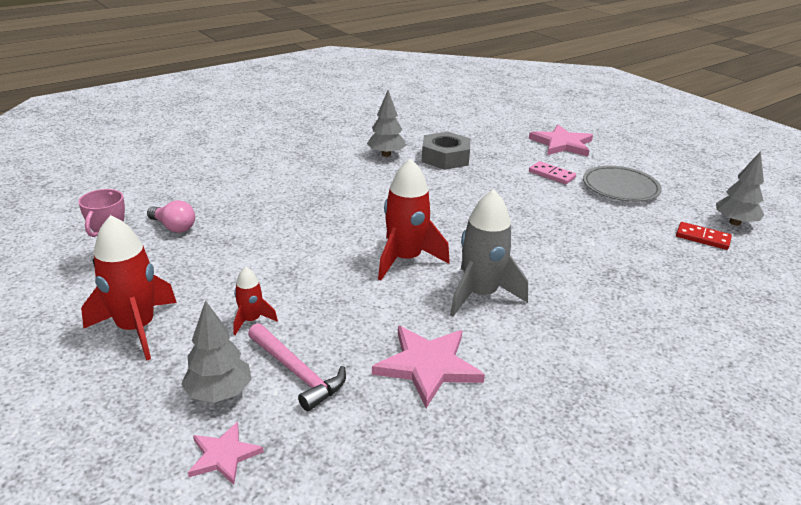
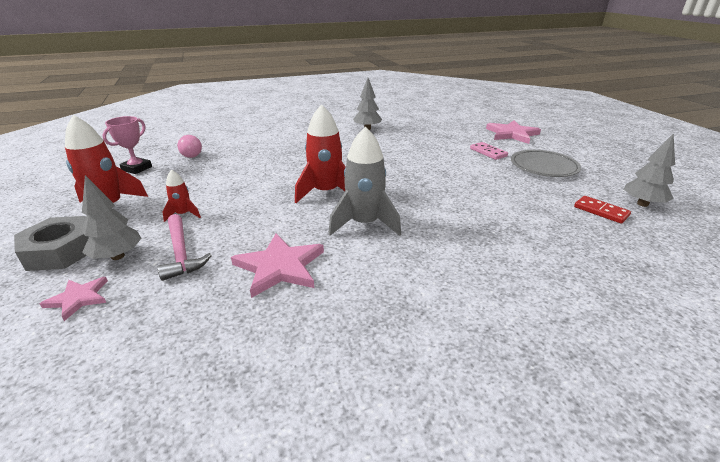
camera: 20 degrees right, 0 degrees up
grey nut [422,132,470,170] -> grey nut moved to [14,216,89,271]

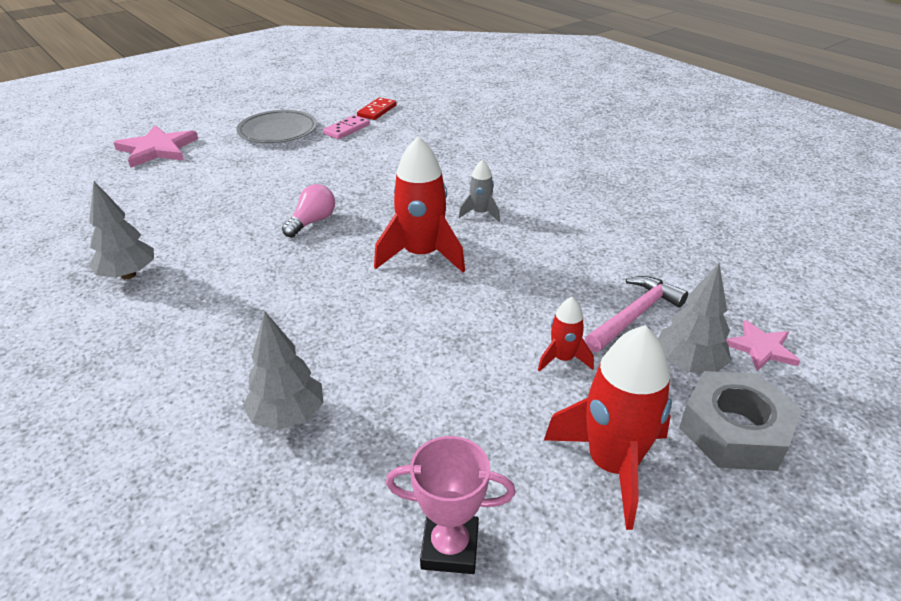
camera: 110 degrees left, 5 degrees up
pink light bulb [177,135,202,158] -> pink light bulb moved to [282,184,335,238]
pink star [231,234,324,298] -> none
grey rocket [328,126,401,236] -> grey rocket [458,159,500,222], size x0.51
pink domino [470,142,508,160] -> pink domino moved to [323,115,370,139]
grey tree [624,133,675,207] -> grey tree moved to [243,311,323,430]

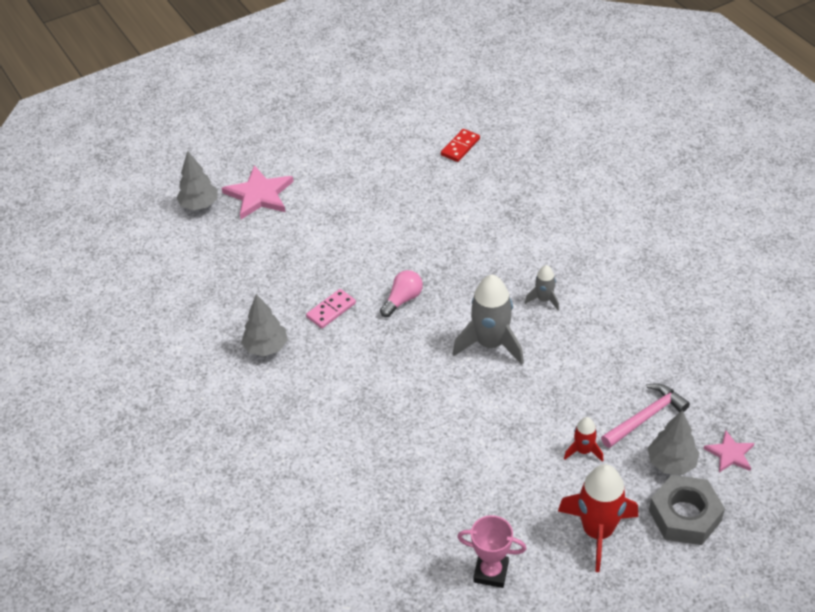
camera: 10 degrees right, 10 degrees up
grey plate [236,110,317,143] -> none
grey tree [243,311,323,430] -> grey tree moved to [176,151,218,210]
pink domino [323,115,370,139] -> pink domino moved to [306,289,356,329]
red rocket [374,136,465,272] -> grey rocket [453,275,524,365]

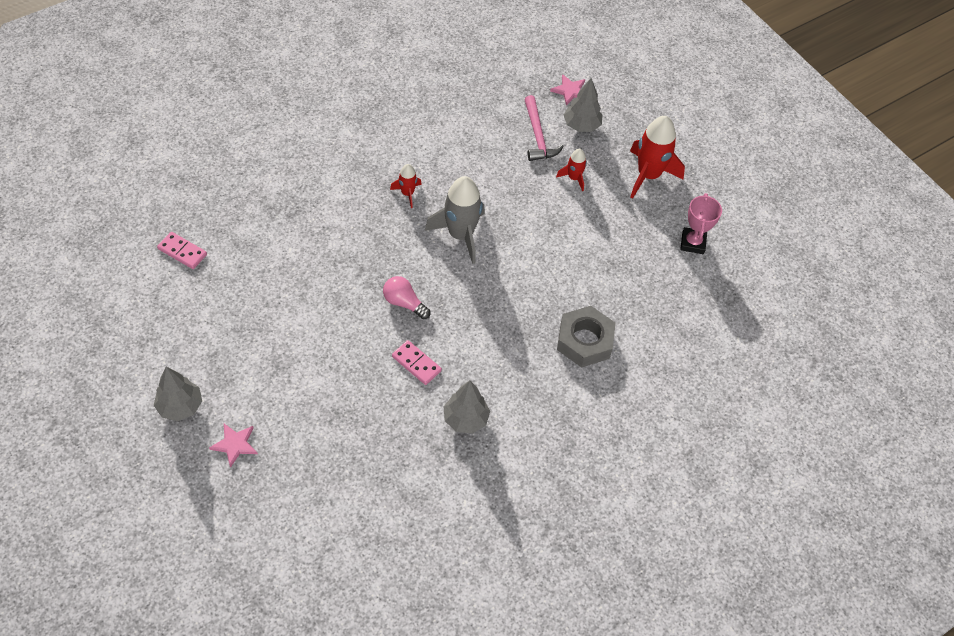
camera: 100 degrees left, 10 degrees up
grey tree [176,151,218,210] -> grey tree moved to [154,367,202,421]
pink star [222,165,294,219] -> pink star [209,424,258,468], size x0.57
red domino [441,129,480,162] -> pink domino [157,232,207,269]
grey rocket [525,265,559,311] -> red rocket [390,164,422,208]
pink hammer [601,383,690,448] -> pink hammer turned 150 degrees counterclockwise [524,95,564,161]
grey nut [649,475,725,545] -> grey nut moved to [557,306,616,368]

